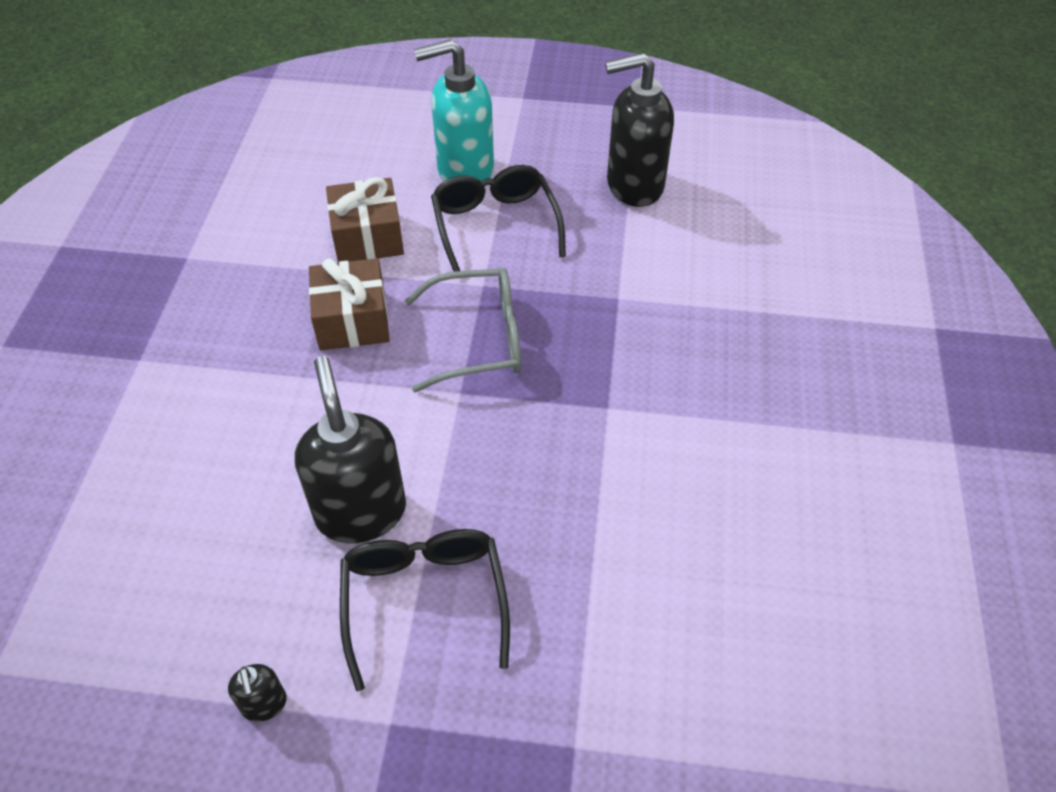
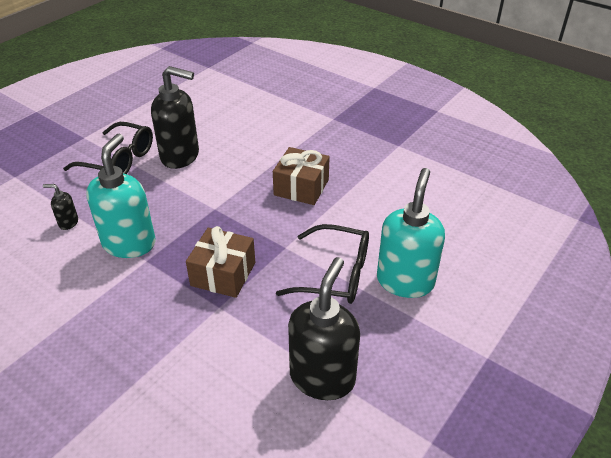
camera: 120 degrees right, 10 degrees down
black soap dispenser [228,664,287,722] -> black soap dispenser moved to [43,184,78,230]
brown gift [326,177,404,263] -> brown gift moved to [186,226,255,298]
grey glasses [405,268,521,392] -> none
none -> turquoise soap dispenser [86,134,156,258]

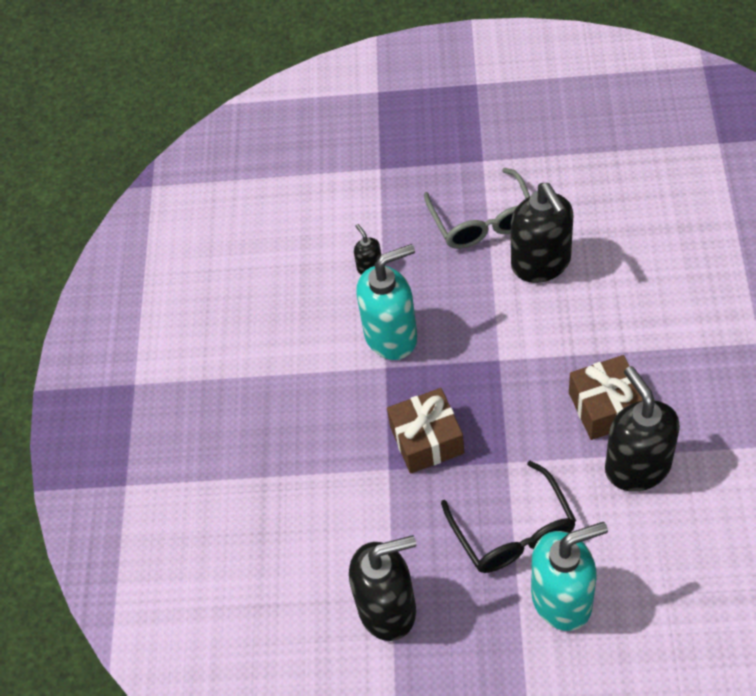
camera: 60 degrees right, 15 degrees up
black glasses [63,122,153,174] -> grey glasses [424,168,530,249]
none -> black soap dispenser [605,366,680,492]

